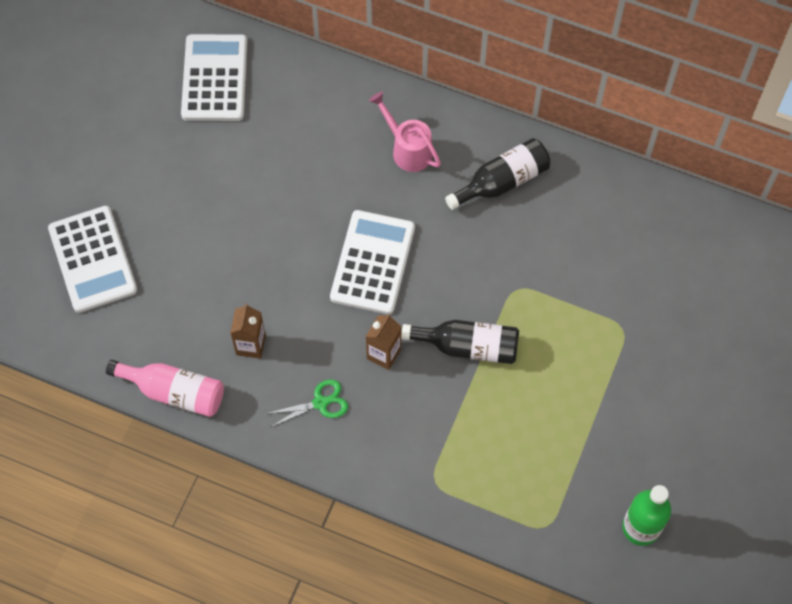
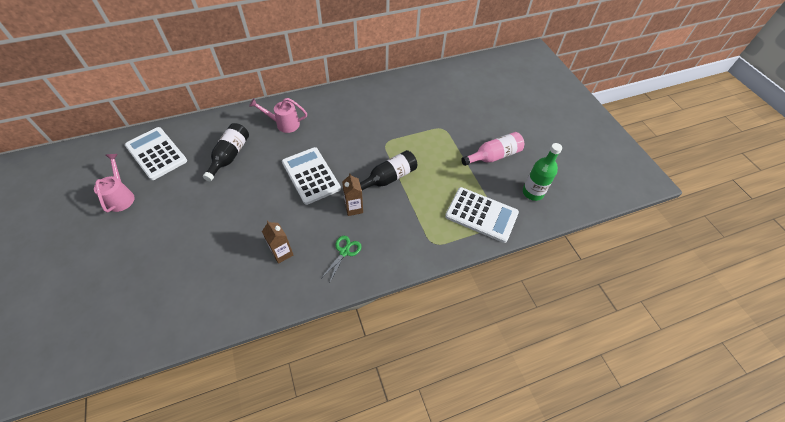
camera: 45 degrees left, 10 degrees down
white calculator [48,206,137,313] -> white calculator moved to [445,187,519,243]
pink bottle [106,360,224,417] -> pink bottle moved to [461,132,524,166]
black bottle [445,138,551,210] -> black bottle moved to [203,123,249,181]
none -> pink watering can [94,154,135,212]

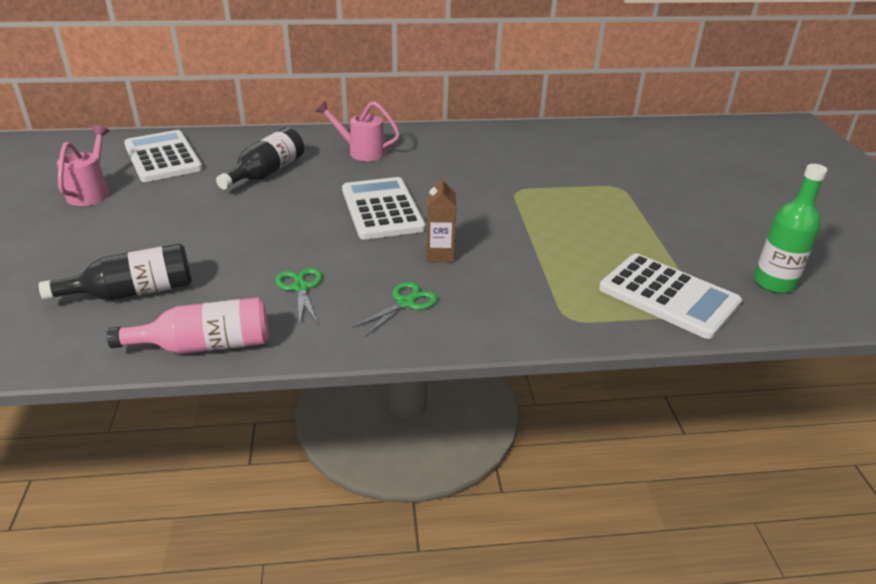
camera: 15 degrees right, 20 degrees down
brown carton [262,221,293,264] -> green scissors [275,268,322,326]
black bottle [360,150,417,190] -> black bottle moved to [39,243,192,301]
pink bottle [461,132,524,166] -> pink bottle moved to [107,297,269,354]

